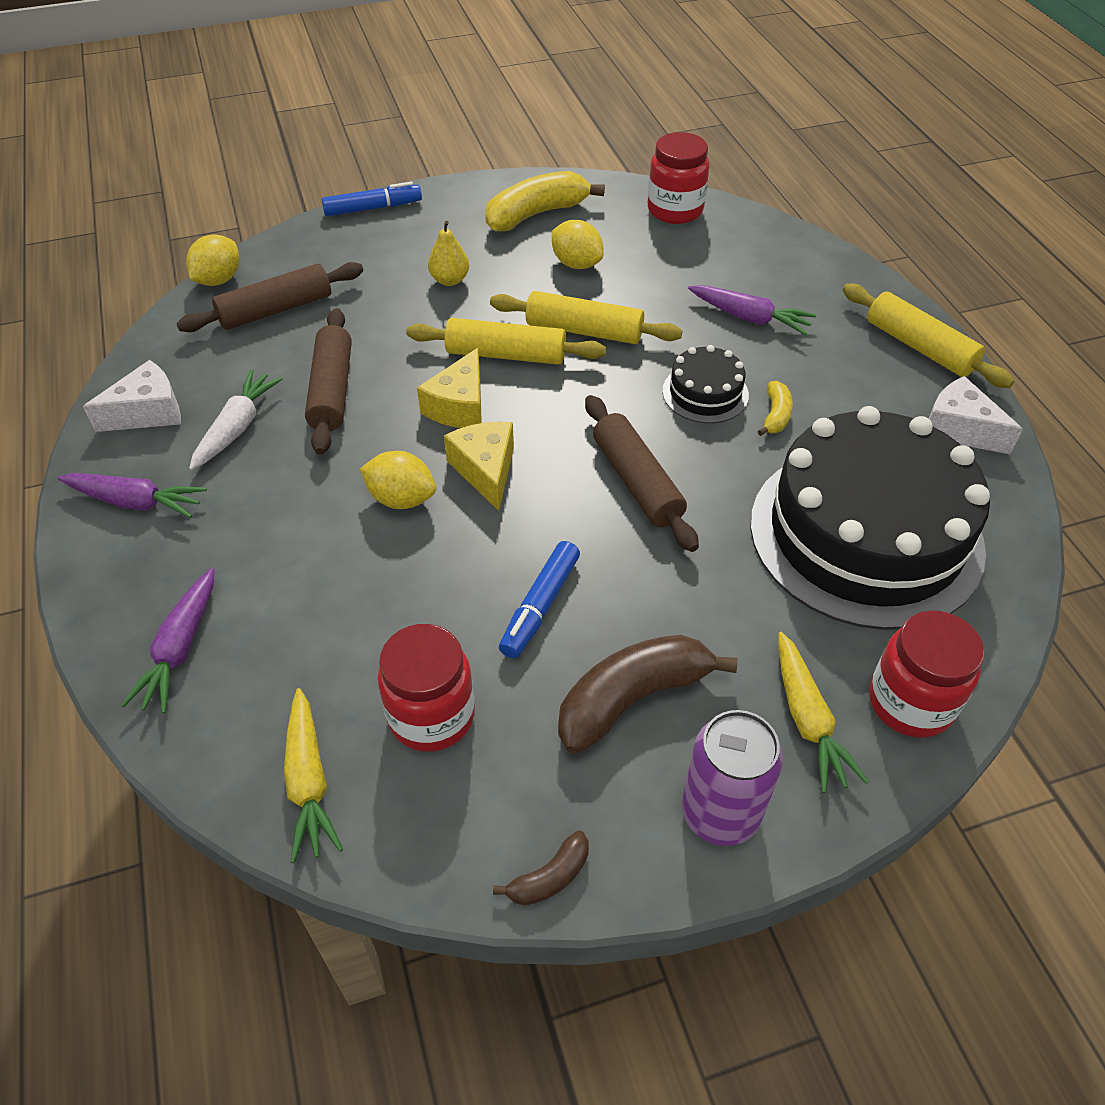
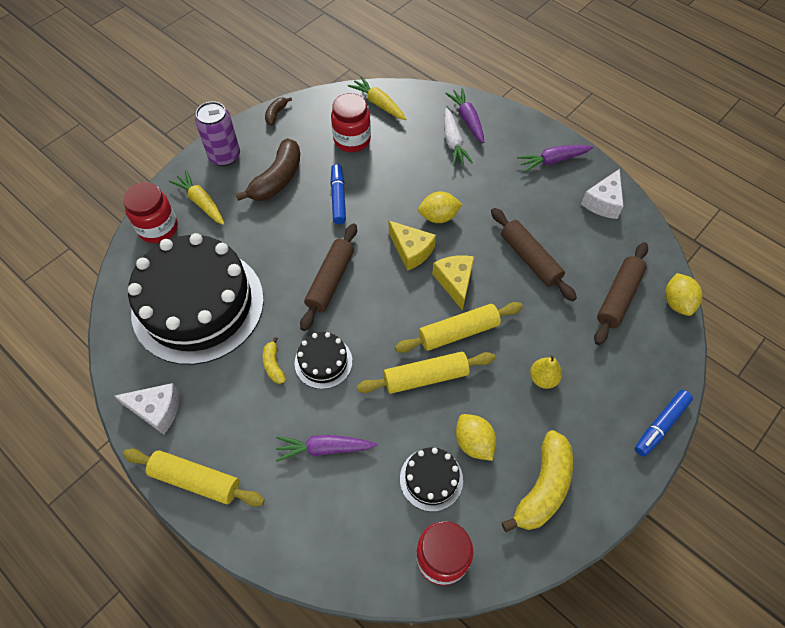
camera: 150 degrees right, 10 degrees up
white carrot [189,370,283,470] -> white carrot moved to [444,107,473,166]
yellow lemon [552,220,604,269] -> yellow lemon turned 45 degrees clockwise [456,414,496,461]
brown rolling pin [585,395,699,552] -> brown rolling pin turned 75 degrees clockwise [300,223,357,331]
none -> black cake [400,447,463,512]

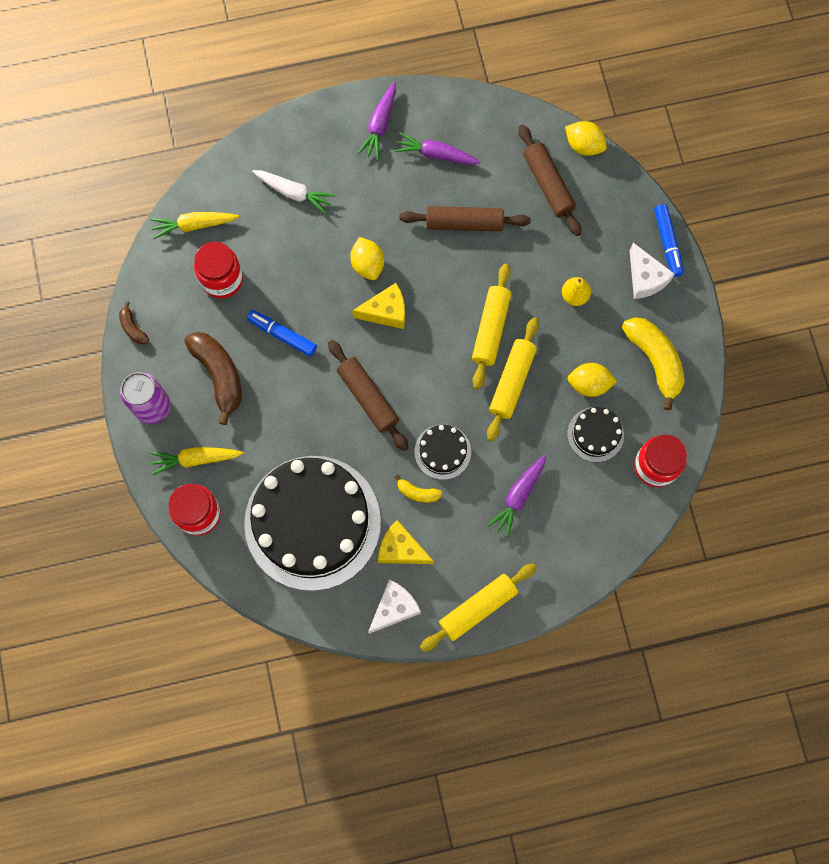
camera: 55 degrees left, 15 degrees up
yellow lemon [418,191,463,223] -> yellow lemon turned 45 degrees counterclockwise [350,237,384,280]
yellow cheese [432,255,474,311] -> yellow cheese moved to [378,520,434,564]
purple carrot [445,88,484,143] -> purple carrot moved to [394,132,480,165]
white cheese [581,169,624,219] -> white cheese moved to [630,243,675,299]

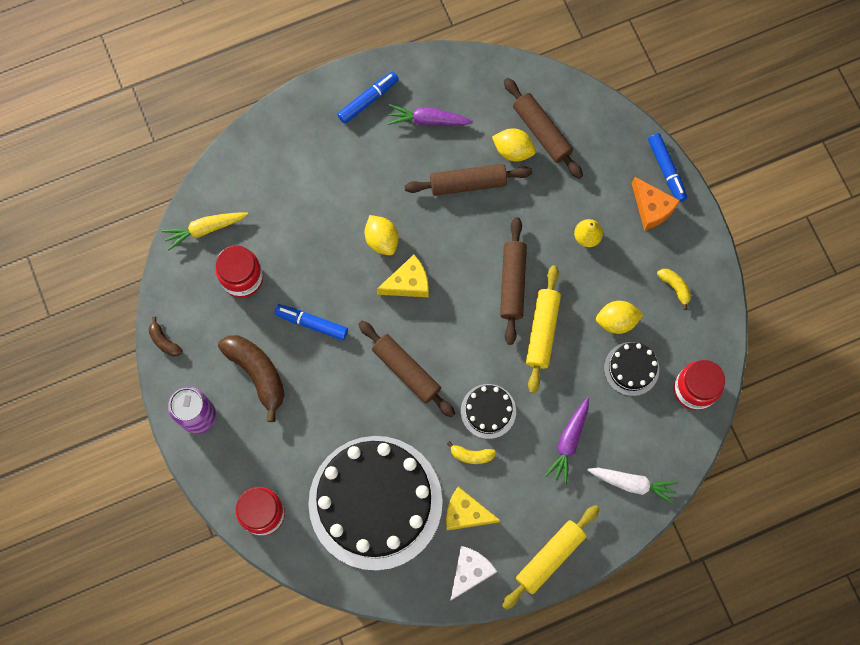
camera: 10 degrees left, 0 degrees up
yellow carrot [150,447,244,475] -> none
white carrot [252,170,335,214] -> white carrot moved to [587,468,679,504]
purple carrot [357,82,396,160] -> blue marker [337,71,399,124]
yellow rolling pin [472,264,511,389] -> brown rolling pin [500,217,527,345]
yellow lemon [565,121,607,156] -> yellow lemon moved to [492,128,536,162]
yellow banana [622,317,685,410] -> yellow banana [657,269,691,310], size x0.49
white cheese [630,243,675,299] -> orange cheese [632,177,680,230]

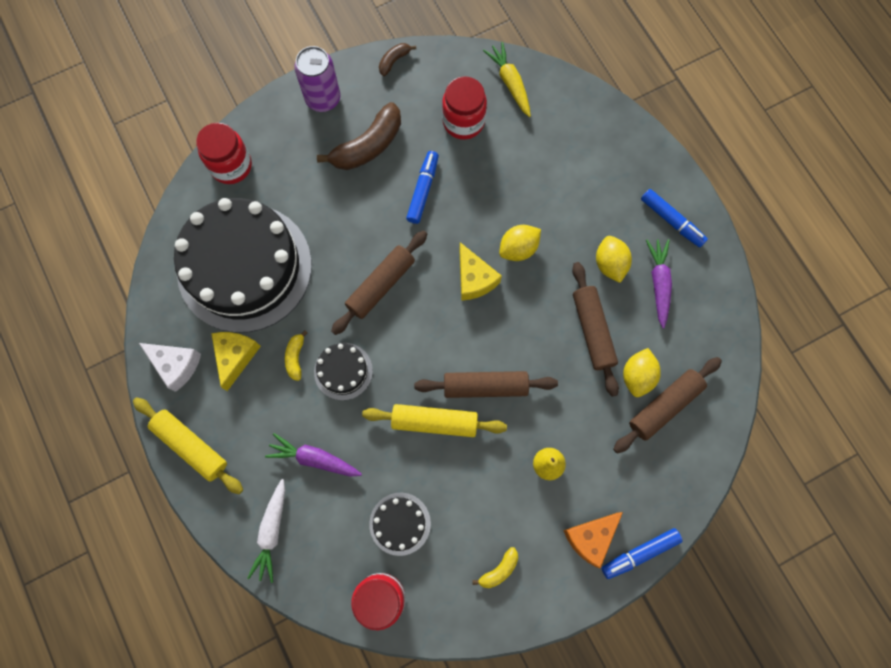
camera: 85 degrees right, 0 degrees up
yellow lemon [596,301,644,334] -> yellow lemon moved to [596,236,632,283]

